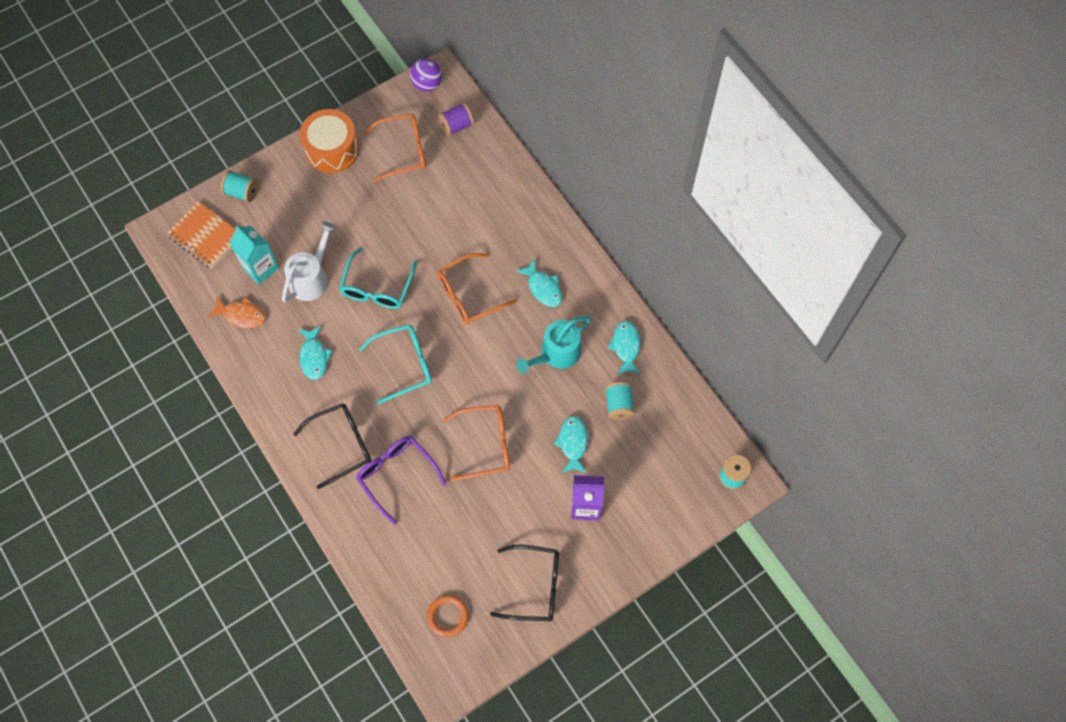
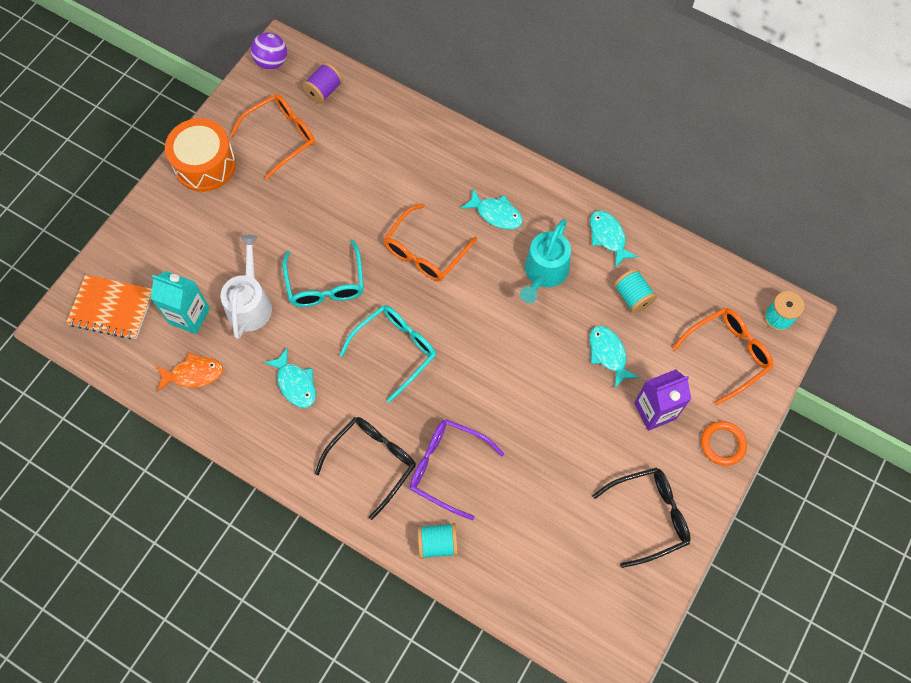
camera: 25 degrees left, 0 degrees up
turquoise spool [221,170,258,202] -> turquoise spool moved to [417,523,458,559]
orange ring [427,595,469,637] -> orange ring moved to [701,421,747,466]
orange glasses [443,405,510,481] -> orange glasses moved to [672,308,773,405]

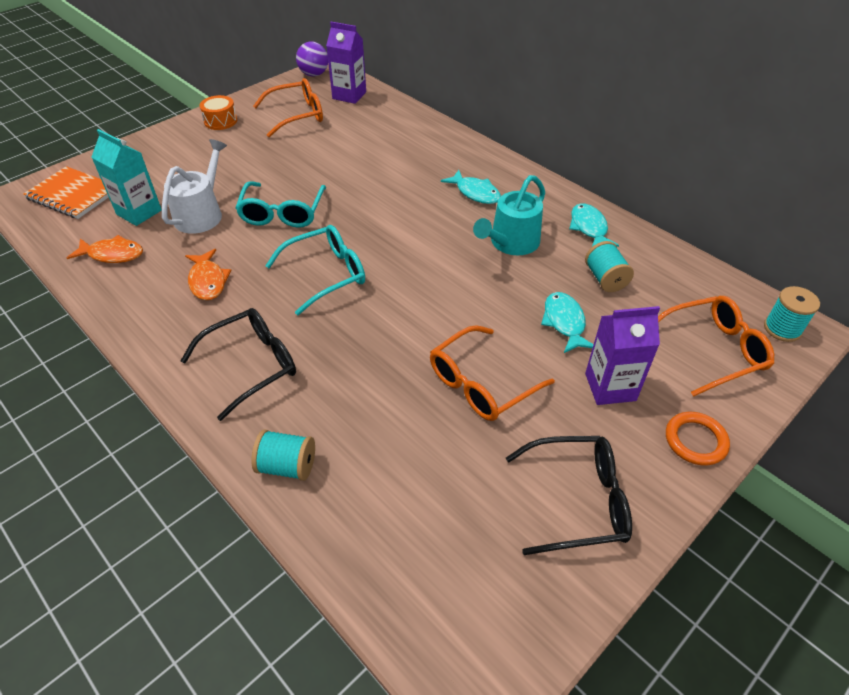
camera: 15 degrees right, 20 degrees down
orange drum [165,118,236,192] -> orange drum [199,95,237,130], size x0.57
turquoise fish [264,347,316,408] -> orange fish [185,249,232,300]
purple spool [302,62,343,104] -> purple carton [326,22,366,104]
orange glasses [384,204,477,281] -> orange glasses moved to [430,325,555,421]
purple glasses [410,419,504,520] -> none

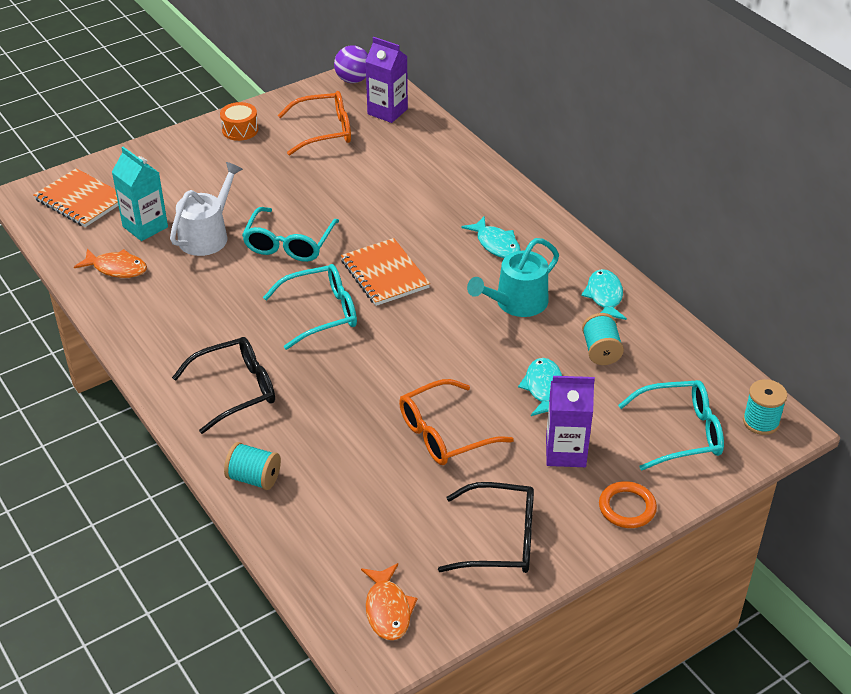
camera: 10 degrees right, 5 degrees down
orange fish [185,249,232,300] -> orange fish moved to [361,563,418,640]
orange glasses [658,296,774,397] -> turquoise glasses [618,380,724,471]
none -> orange notebook [341,238,430,306]

